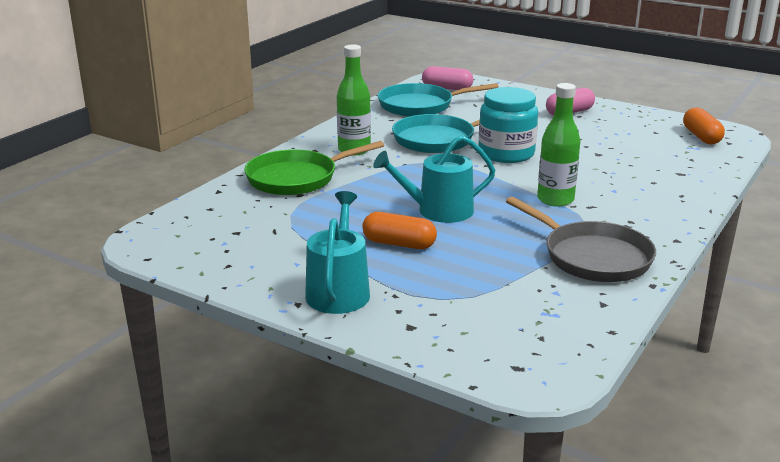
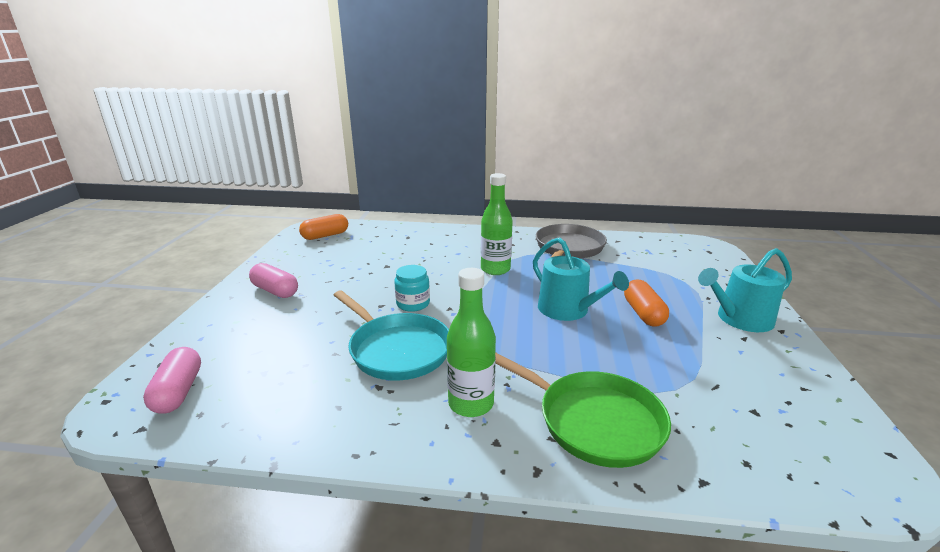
camera: 115 degrees left, 0 degrees up
turquoise pan [378,83,499,117] -> none
turquoise jar [479,87,538,163] -> turquoise jar [394,265,430,312], size x0.58

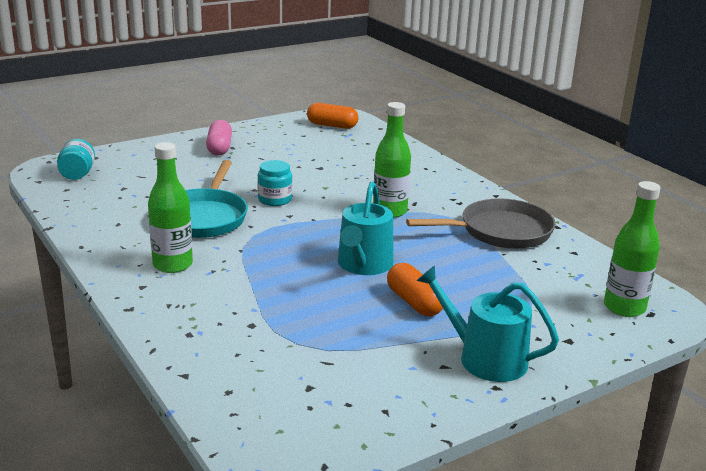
camera: 50 degrees right, 0 degrees up
pink capsule [143,347,201,414] -> turquoise jar [57,139,95,180]
green pan [495,352,671,468] -> none
orange capsule [624,280,669,327] -> orange capsule turned 75 degrees counterclockwise [387,263,443,316]
none -> green bottle [604,181,660,317]

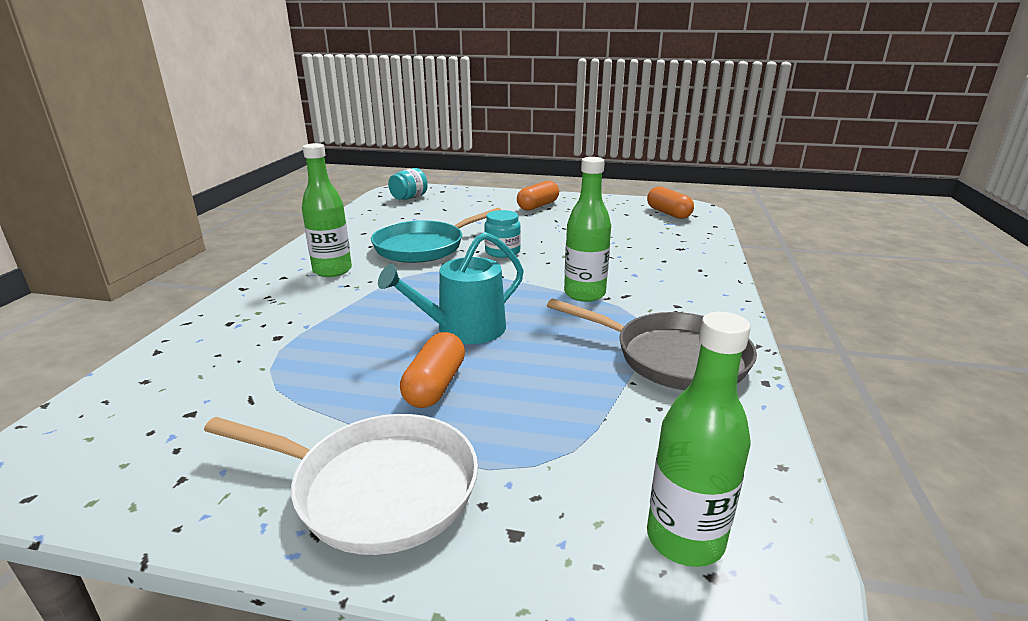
camera: 45 degrees right, 0 degrees up
pink capsule [206,120,232,156] -> orange capsule [517,181,559,210]
turquoise watering can [416,266,559,382] -> white pan [204,414,478,555]

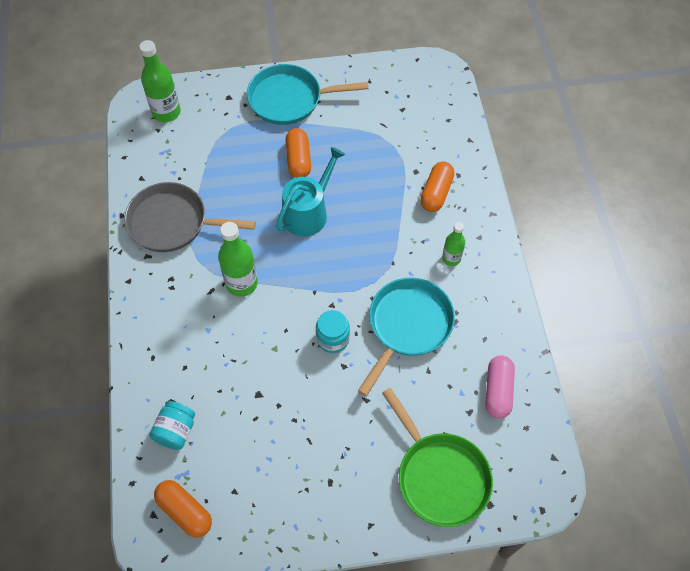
camera: 160 degrees right, 35 degrees up
white pan [204,414,478,555] -> turquoise pan [247,64,369,125]
green bottle [302,143,352,277] -> green bottle [442,222,465,266], size x0.60
turquoise jar [388,168,428,200] -> turquoise jar moved to [149,401,195,450]
orange capsule [517,181,559,210] -> orange capsule moved to [420,162,455,212]
none -> green pan [382,388,493,527]
none -> pink capsule [485,355,515,419]

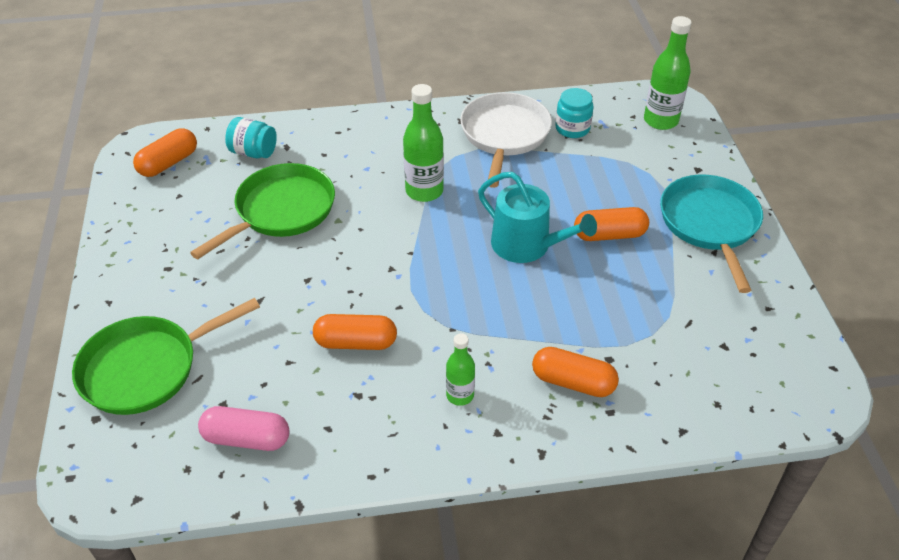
camera: 90 degrees right, 15 degrees down
grey pan [124,182,256,252] -> white pan [460,92,552,188]
turquoise jar [316,310,350,353] -> turquoise jar moved to [555,88,594,138]
turquoise pan [358,277,455,396] -> orange capsule [313,314,397,350]
none -> green pan [190,163,335,259]

